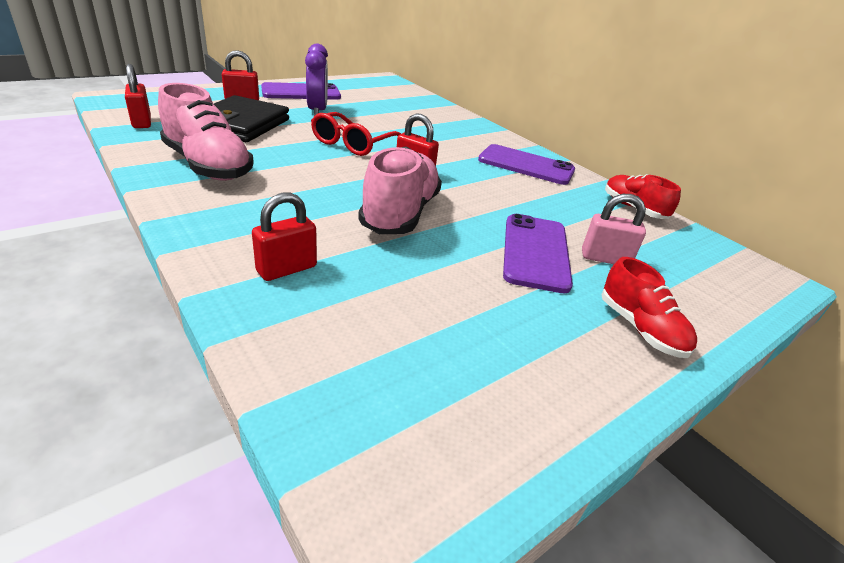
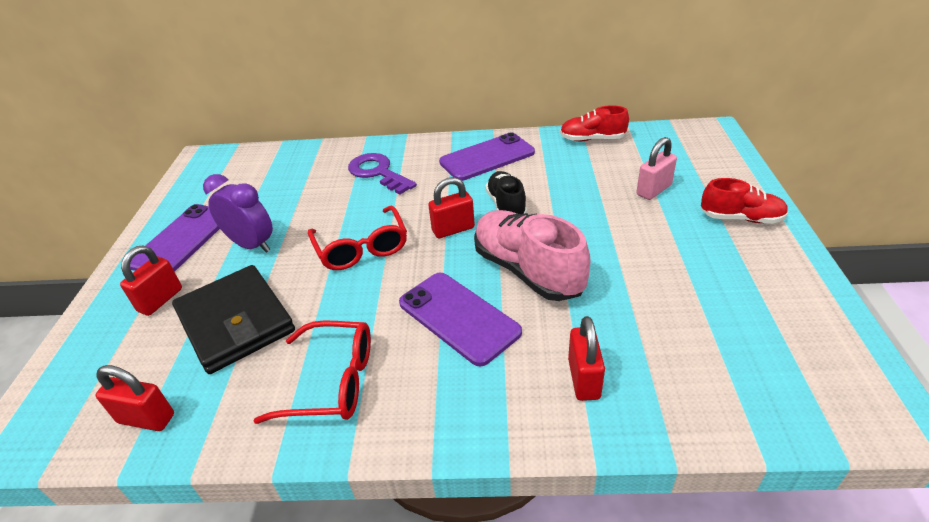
camera: 45 degrees left, 5 degrees up
pink shoe [158,83,254,181] -> red glasses [253,320,371,424]
purple phone [503,214,573,293] -> purple phone moved to [399,273,522,367]
none -> purple key [348,153,417,195]
none -> black shoe [485,171,527,214]

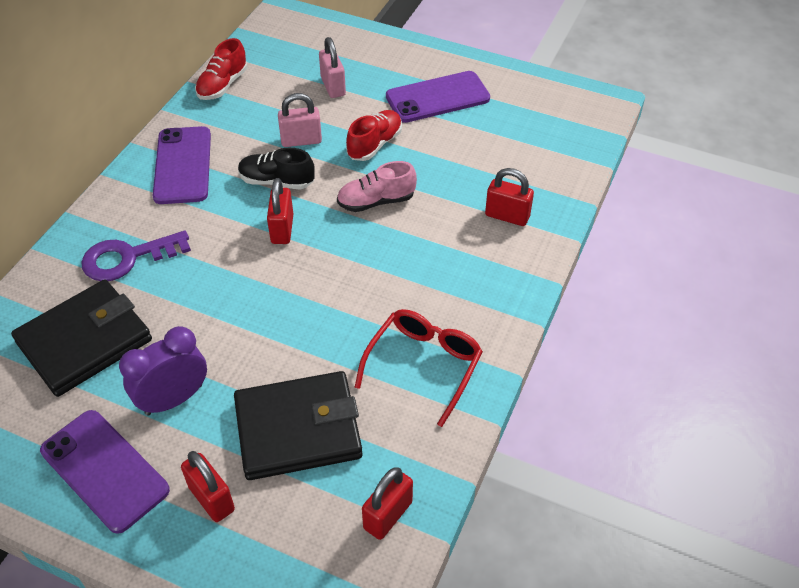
camera: 70 degrees left, 10 degrees up
red glasses [308,205,407,270] -> none
purple phone [399,273,522,367] -> purple phone moved to [386,71,490,123]
pink shoe [474,210,591,301] -> pink shoe [337,161,417,212], size x0.61
red shoe [701,178,788,224] -> red shoe moved to [346,110,402,161]
none -> black wallet [11,280,152,397]
none -> pink padlock [278,93,322,147]

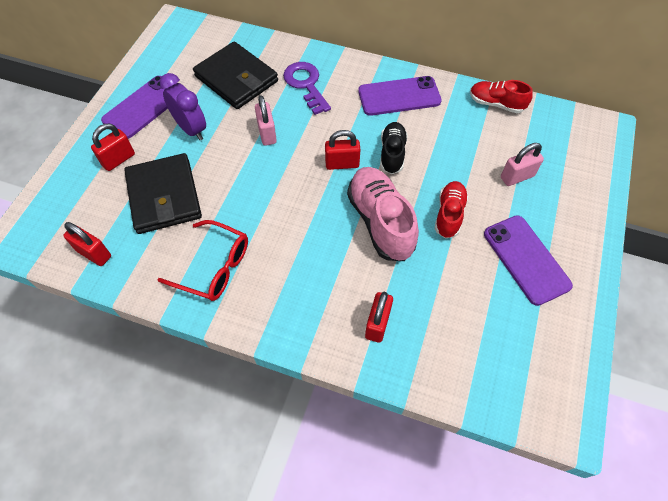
camera: 85 degrees right, 10 degrees up
pink padlock [278,93,322,147] -> pink padlock moved to [255,95,277,146]
pink shoe [337,161,417,212] -> pink shoe [347,167,419,261], size x1.64
red shoe [346,110,402,161] -> red shoe turned 105 degrees counterclockwise [435,181,468,239]

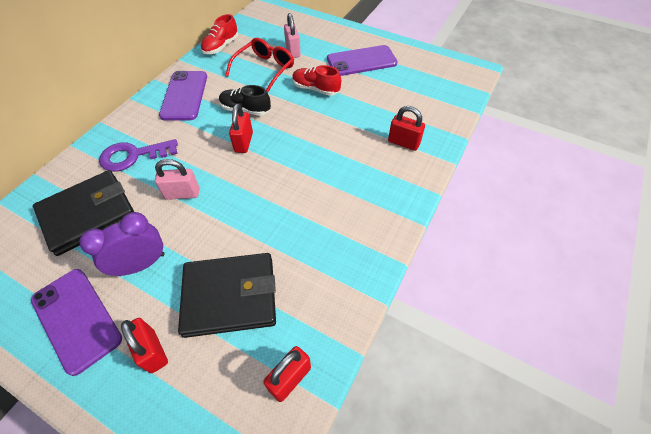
camera: 80 degrees left, 5 degrees down
red glasses [157,220,248,301] -> red glasses moved to [225,37,294,93]
pink shoe [347,167,419,261] -> none

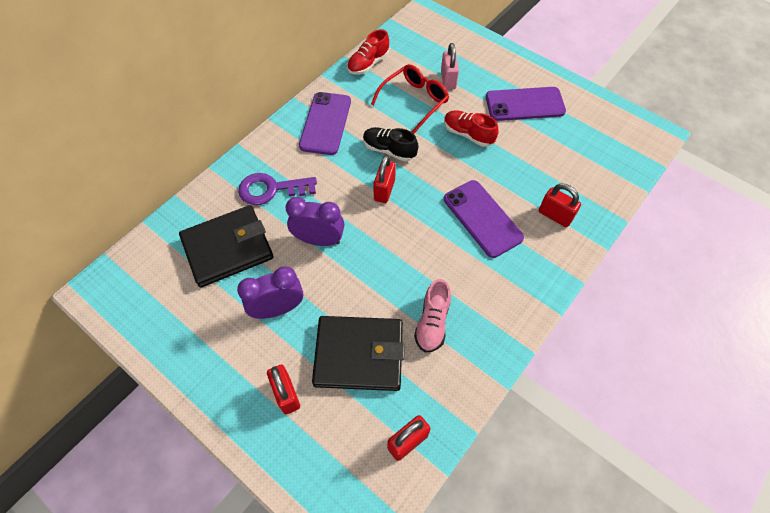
camera: 10 degrees right, 5 degrees up
purple phone [31,269,122,376] -> purple phone moved to [444,180,524,258]
pink padlock [155,159,200,200] -> purple clock [285,197,344,246]
none -> pink shoe [414,279,451,353]

